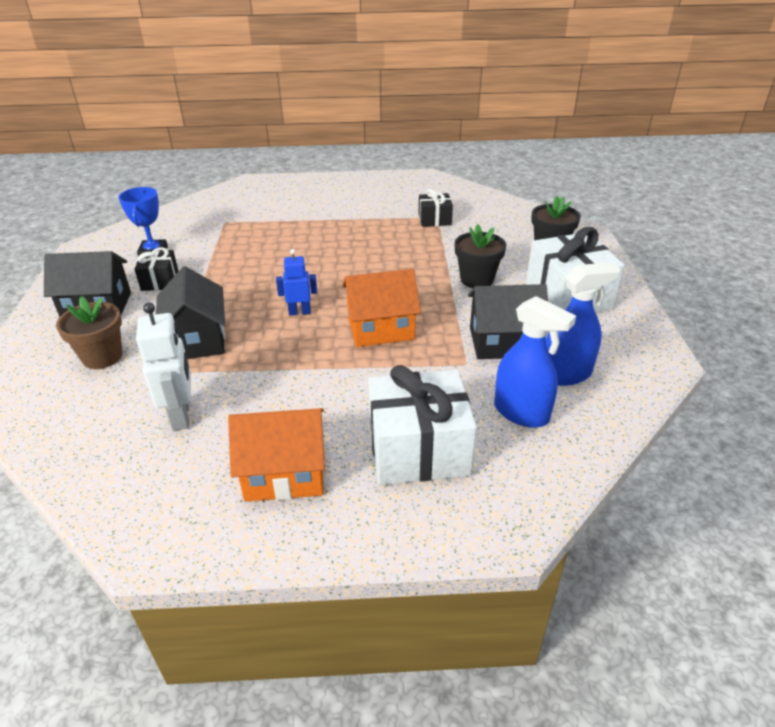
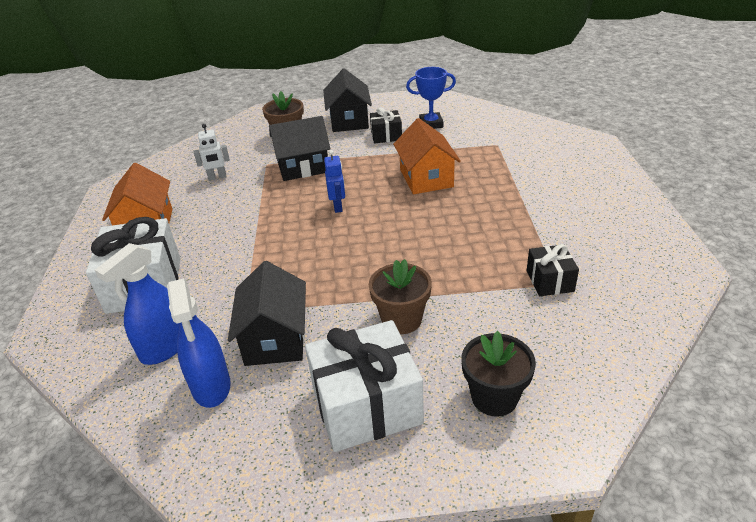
camera: 90 degrees right, 0 degrees up
white robot [136,303,191,431] -> white robot [194,124,230,181], size x0.64
orange house [342,269,421,347] -> orange house moved to [393,118,461,194]
black flower pot [455,224,506,288] -> brown flower pot [369,259,432,334]

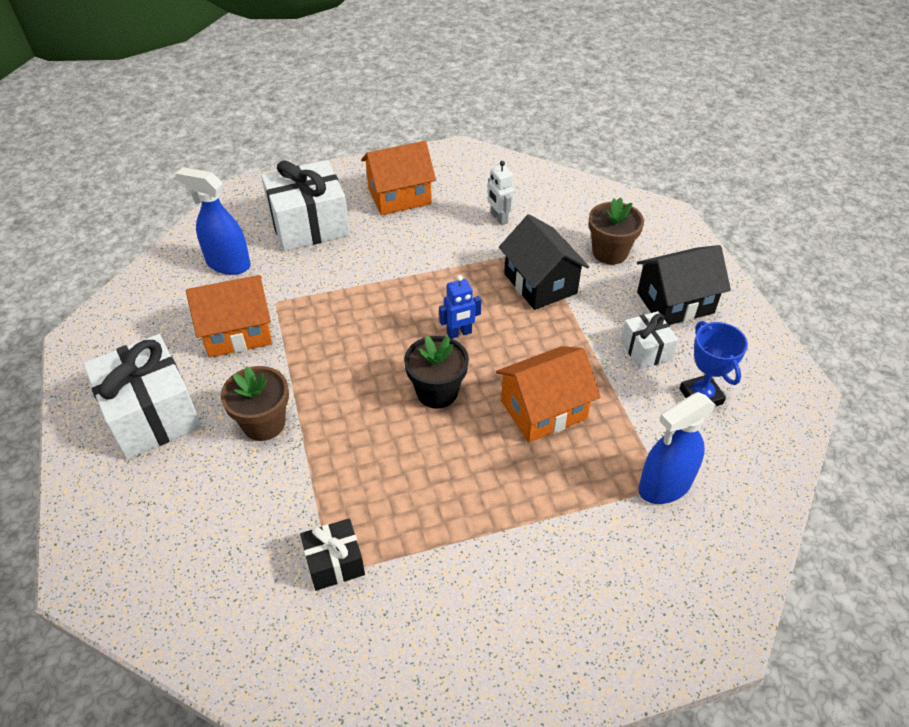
camera: 75 degrees right, 10 degrees up
blue spray bottle [167,278,231,408] -> blue spray bottle moved to [638,392,716,504]
black house [228,261,306,366] -> orange house [186,275,272,358]
black gift [370,107,402,144] -> white gift [620,311,679,369]
black flower pot [461,331,536,417] -> black flower pot moved to [404,336,469,409]

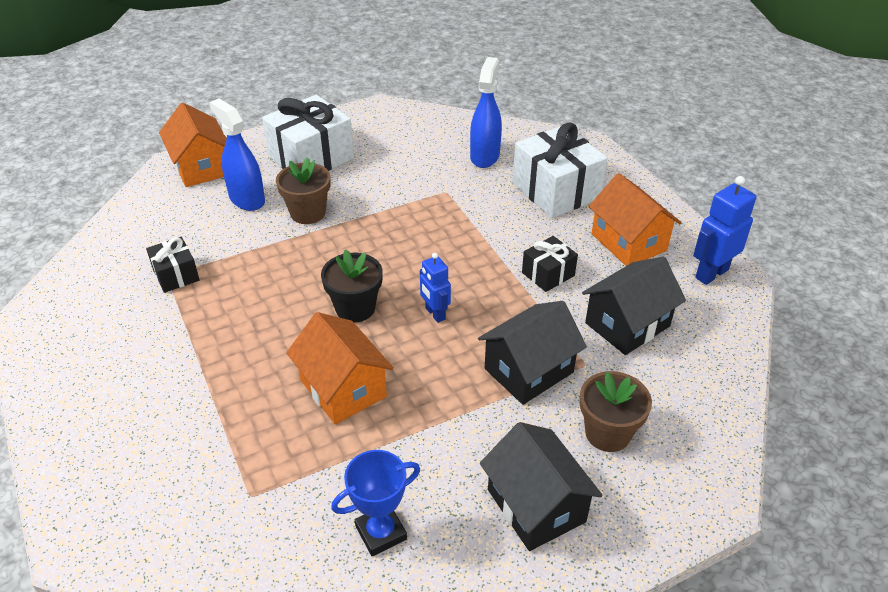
camera: 80 degrees right, 5 degrees down
orange house [186,275,272,358] -> orange house moved to [159,103,227,187]
white robot [488,161,514,225] -> black house [582,256,686,355]
white gift [620,311,679,369] -> none
blue spray bottle [638,392,716,504] -> blue spray bottle moved to [209,98,265,211]
none -> black gift [522,236,578,292]
none -> blue robot [693,176,756,285]

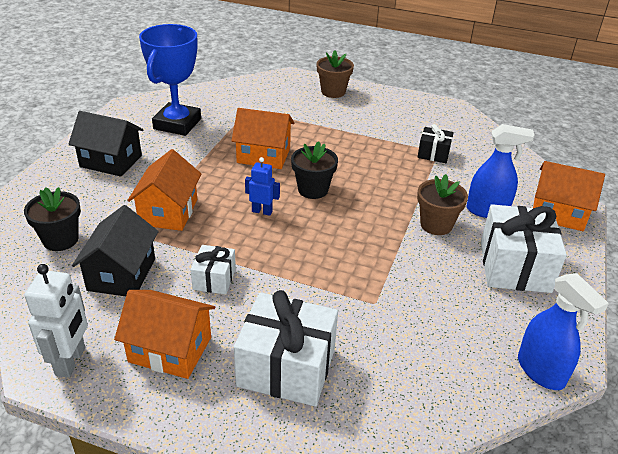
camera: 135 degrees right, 5 degrees down
blue trophy [331,450,420,556] -> blue trophy [139,24,201,136], size x1.72
blue spray bottle [470,57,502,168] -> blue spray bottle moved to [518,273,609,390]
black house [478,301,587,405] -> orange house [127,149,201,231]
black gift [522,236,578,292] -> white gift [191,245,236,295]
brown flower pot [580,371,652,452] -> brown flower pot moved to [316,50,354,98]
blue robot [693,176,756,285] -> white robot [25,264,88,378]
none -> black flower pot [24,187,81,251]

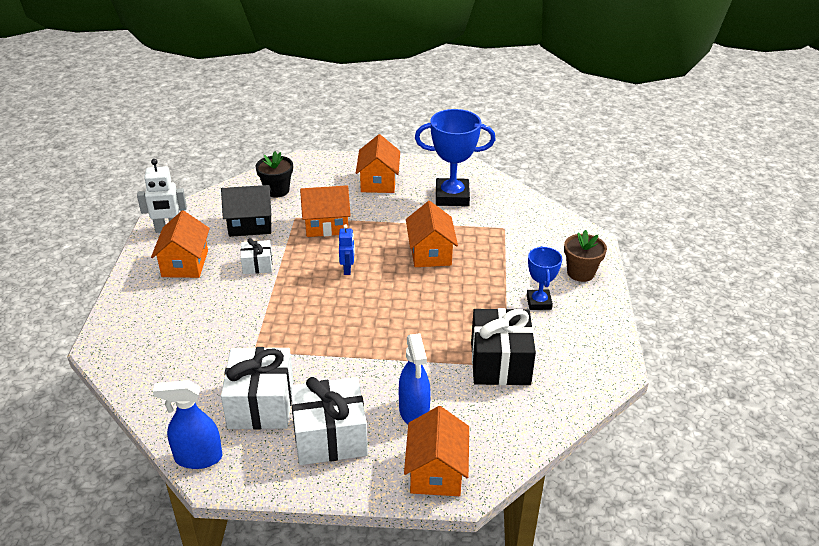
camera: 75 degrees right, 0 degrees up
black house [68,111,143,177] -> orange house [356,134,400,193]
white gift [234,290,338,406] -> white gift moved to [221,347,293,429]
black flower pot [291,141,338,199] -> none
brown flower pot [417,174,468,235] -> none
black gift [418,124,454,163] -> black gift [471,308,536,385], size x1.89
blue spray bottle [518,273,609,390] -> blue spray bottle turned 45 degrees clockwise [153,380,222,469]
none -> blue trophy [527,246,562,310]

